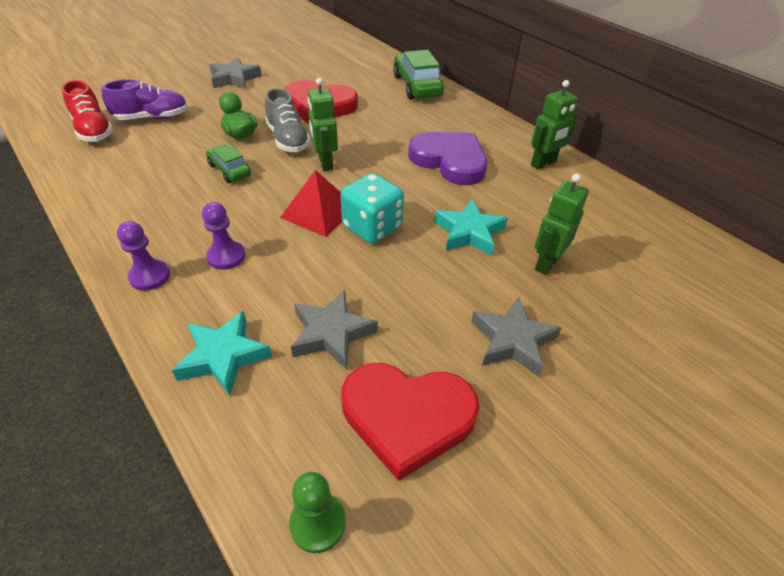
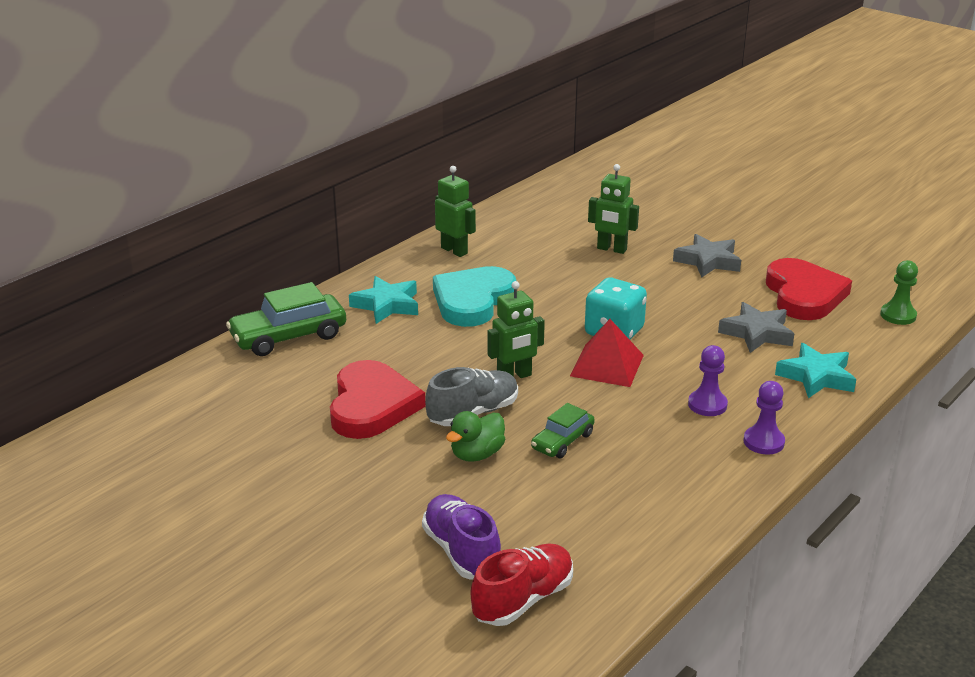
camera: 100 degrees left, 15 degrees down
grey star [209,57,262,89] -> none
purple heart [408,132,487,185] -> turquoise heart [433,266,516,327]
turquoise star [434,199,508,256] -> turquoise star moved to [349,276,418,324]

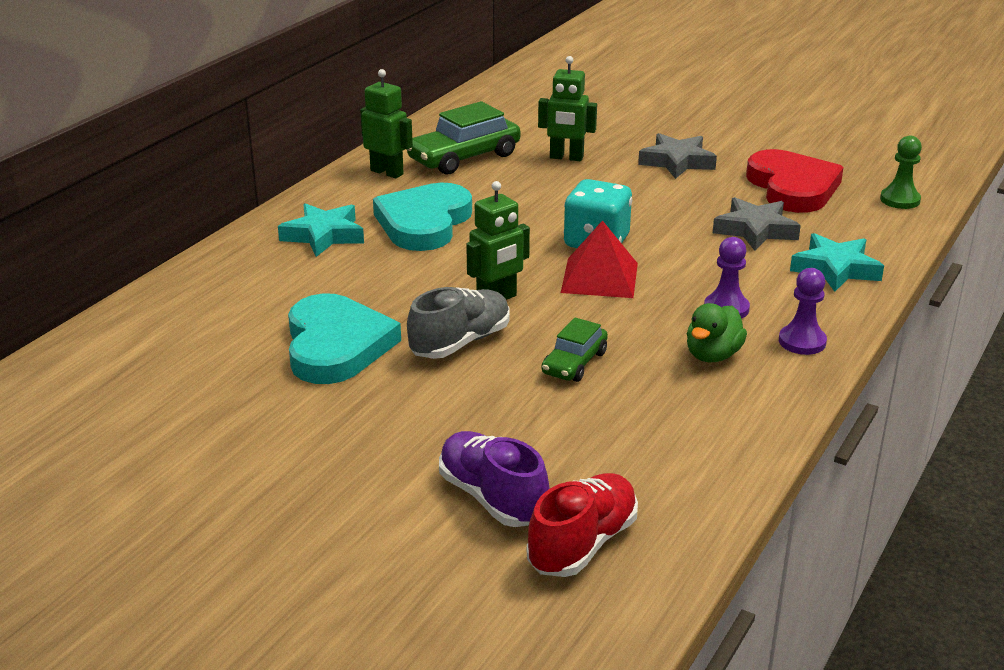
camera: 10 degrees left, 0 degrees up
green car [226,282,346,356] -> green car moved to [407,101,520,175]
red heart [330,360,426,439] -> turquoise heart [288,293,401,384]
green duck [446,411,505,462] -> green duck moved to [687,303,747,362]

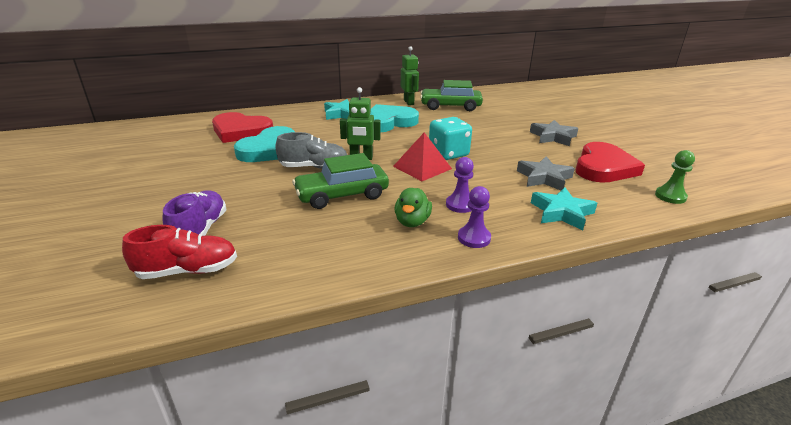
camera: 40 degrees right, 0 degrees up
green robot [538,56,597,161] -> none
green car [542,317,608,382] -> green car [292,153,389,209], size x1.72
green duck [687,303,747,362] -> green duck turned 60 degrees counterclockwise [395,188,432,227]
none -> red heart [212,112,273,143]

